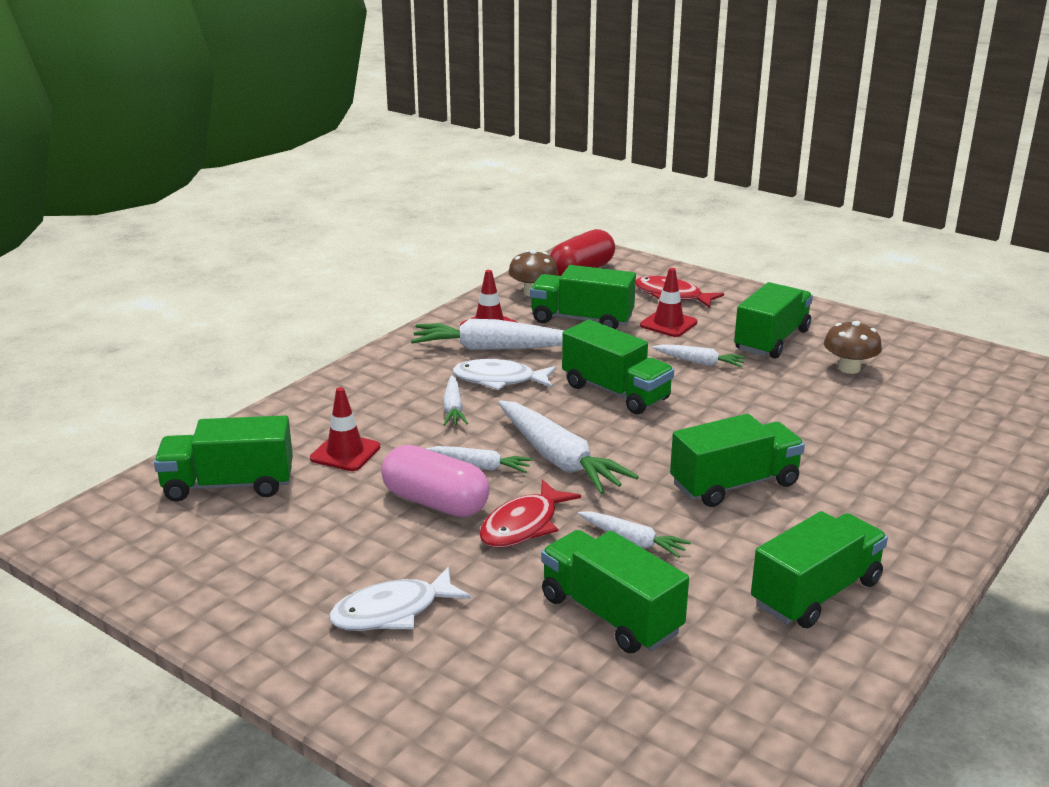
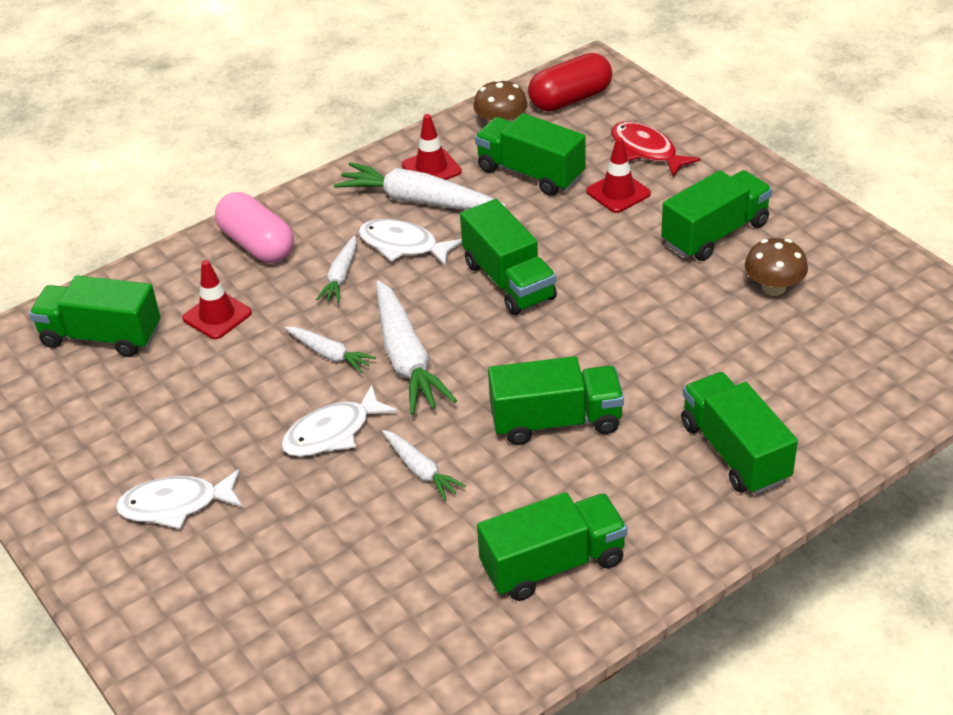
camera: 20 degrees right, 15 degrees up
pink capsule [381,445,490,517] -> pink capsule moved to [215,192,294,263]
red fish [479,479,581,548] -> white fish [281,385,398,457]
green truck [541,530,689,653] -> green truck moved to [681,372,798,495]
white carrot [652,344,746,367] -> none

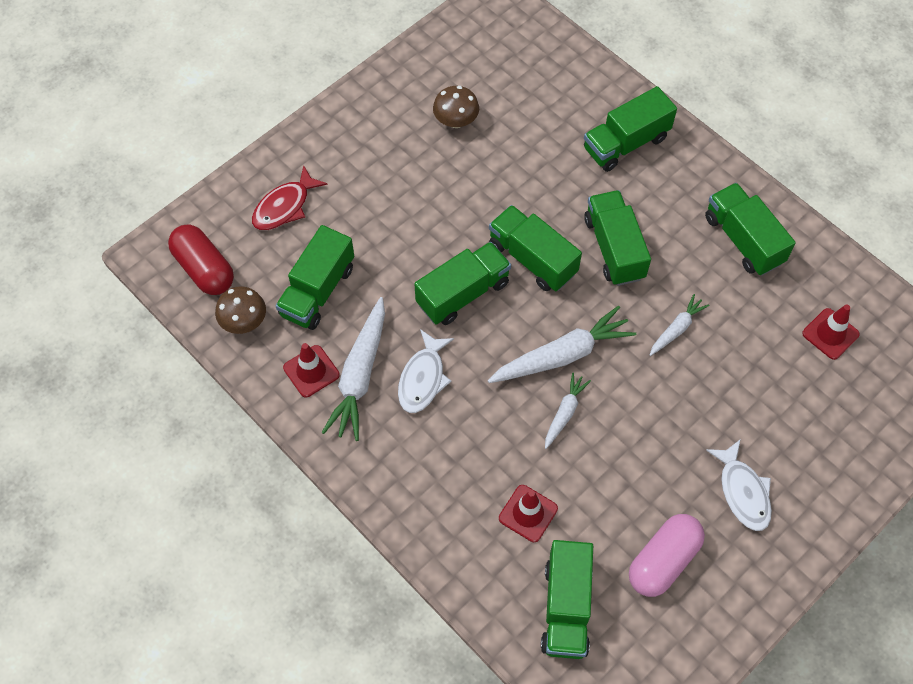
camera: 100 degrees left, 20 degrees up
pink capsule [215,192,294,263] -> pink capsule moved to [629,514,705,597]
white fish [281,385,398,457] -> none
white carrot [316,236,357,303] -> none
red traffic cone [586,137,651,213] -> red traffic cone moved to [802,305,860,360]
green truck [661,170,772,261] -> green truck moved to [489,205,582,291]

